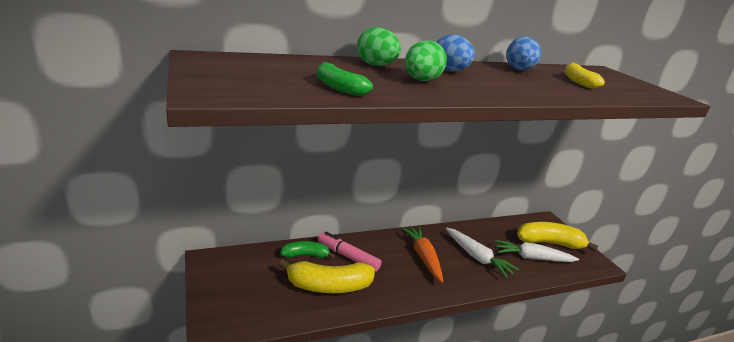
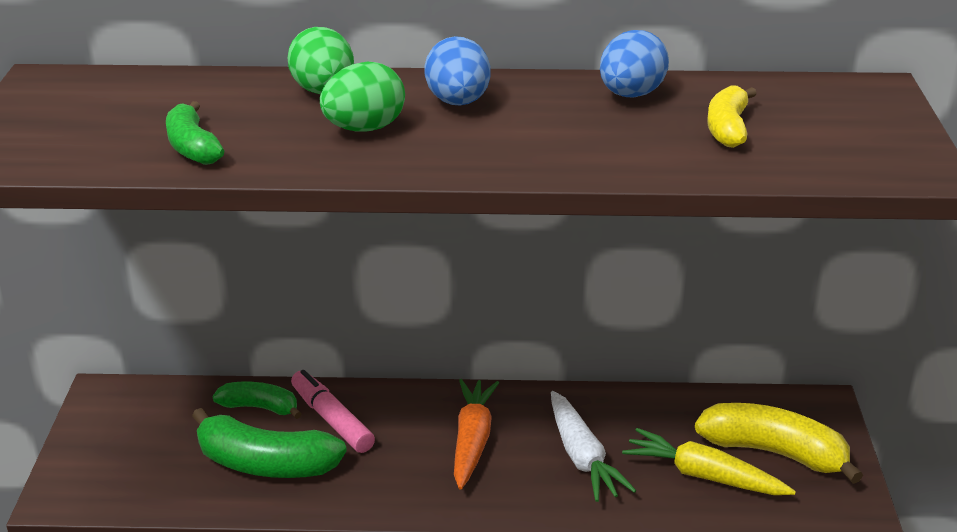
camera: 25 degrees right, 5 degrees up
yellow banana [279,260,375,293] -> green banana [192,408,347,478]
white carrot [495,240,579,262] -> yellow carrot [622,428,796,495]

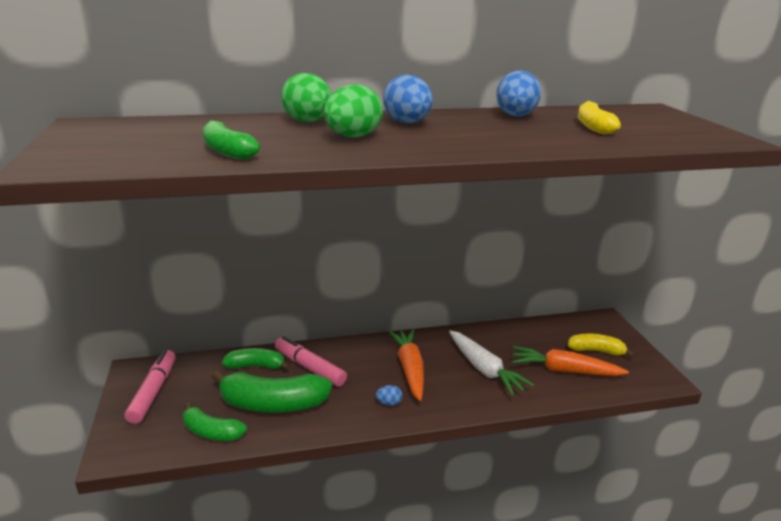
camera: 15 degrees left, 5 degrees down
yellow carrot [622,428,796,495] -> orange carrot [512,346,629,376]
yellow banana [695,403,863,484] -> yellow banana [568,334,634,358], size x0.59
none -> pink marker [124,350,176,424]
none -> green banana [183,402,247,441]
none -> blue egg [376,385,402,406]

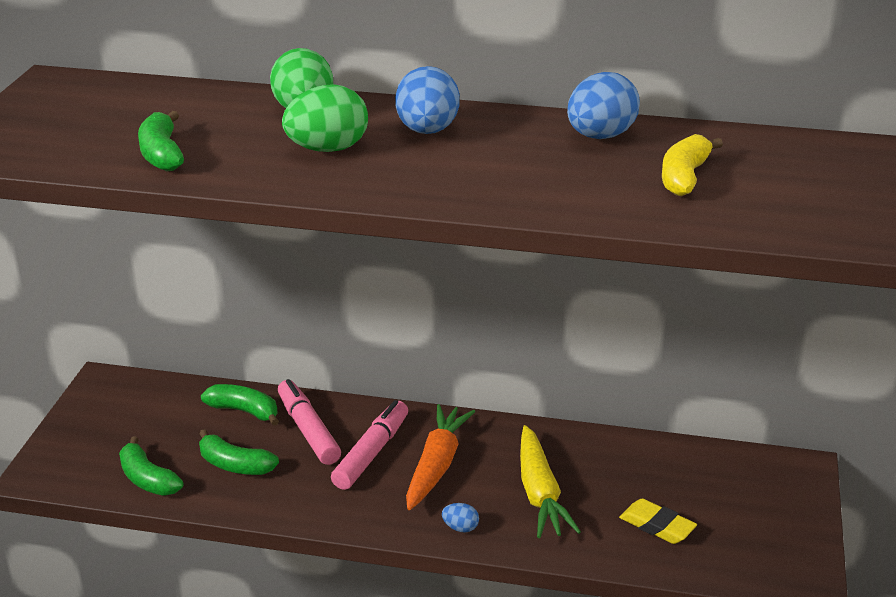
camera: 25 degrees right, 5 degrees up
pink marker [124,350,176,424] -> pink marker moved to [331,400,408,490]
green banana [212,370,332,413] -> green banana [199,429,279,475], size x0.59
blue egg [376,385,402,406] -> blue egg moved to [442,503,479,532]
white carrot [449,330,534,396] -> yellow carrot [520,425,581,538]
orange carrot [512,346,629,376] -> yellow eraser [619,499,697,544]
yellow banana [568,334,634,358] -> none

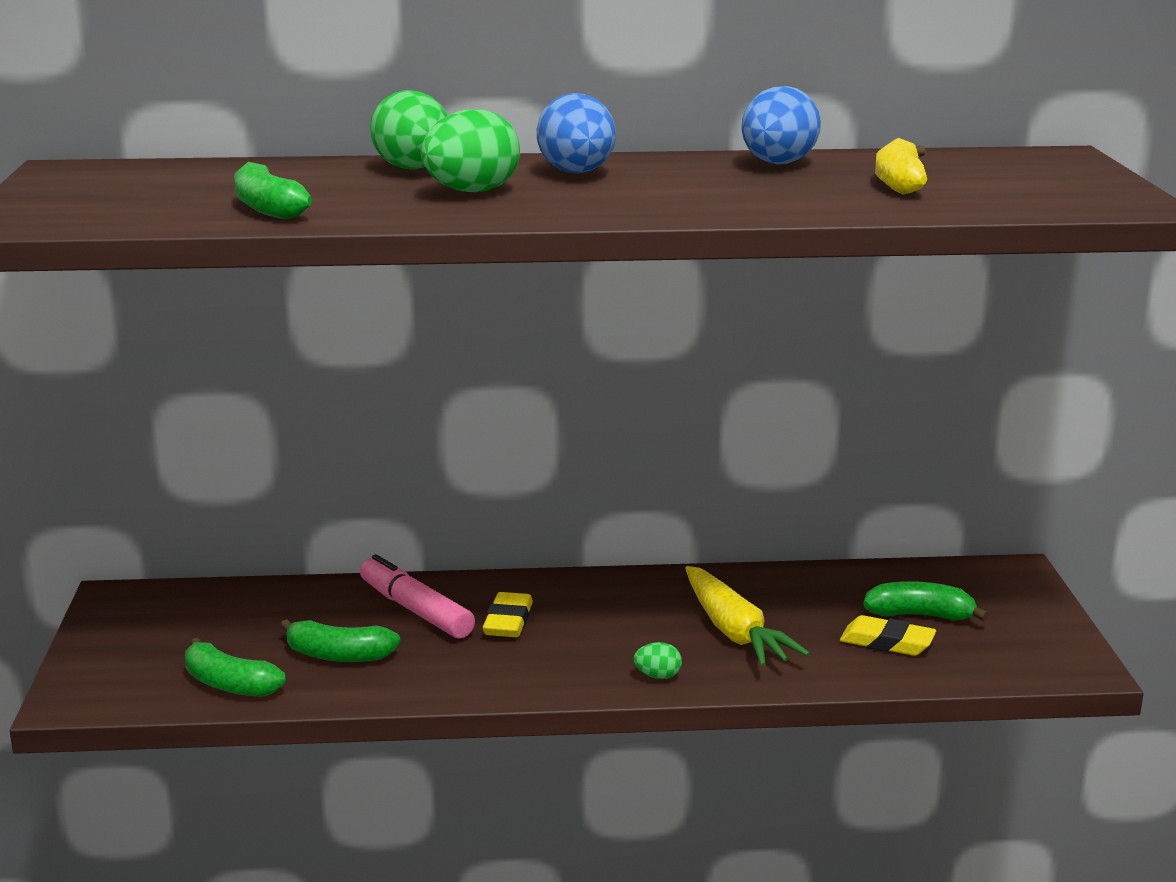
camera: 15 degrees left, 10 degrees down
green banana [201,384,279,426] -> green banana moved to [863,581,989,621]
pink marker [331,400,408,490] -> yellow eraser [483,592,533,637]
orange carrot [406,404,475,510] -> none
blue egg [442,503,479,532] -> green egg [634,642,682,679]

